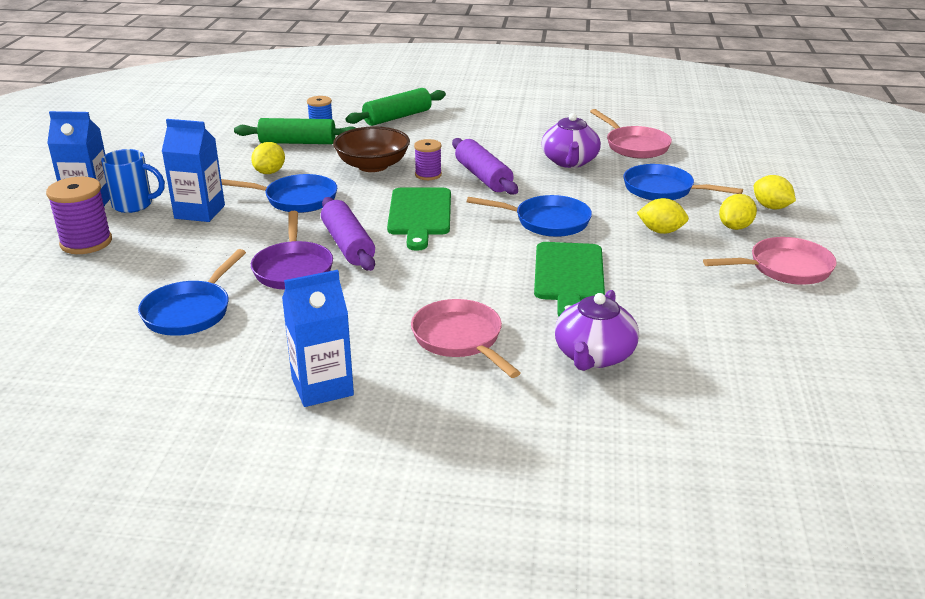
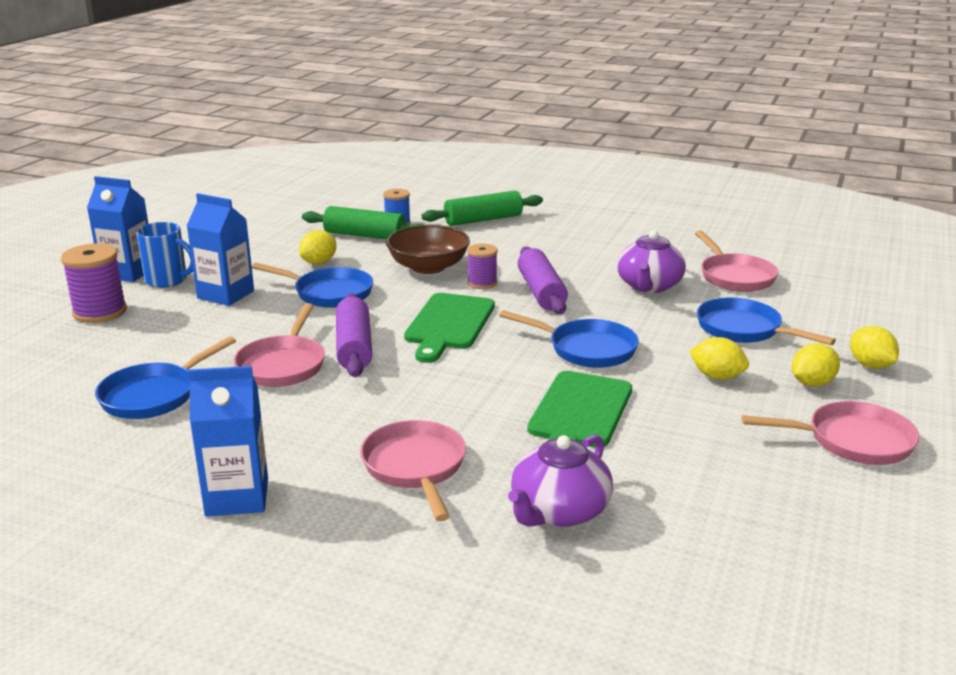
camera: 15 degrees right, 5 degrees down
purple pan [251,211,333,290] -> pink pan [234,303,325,387]

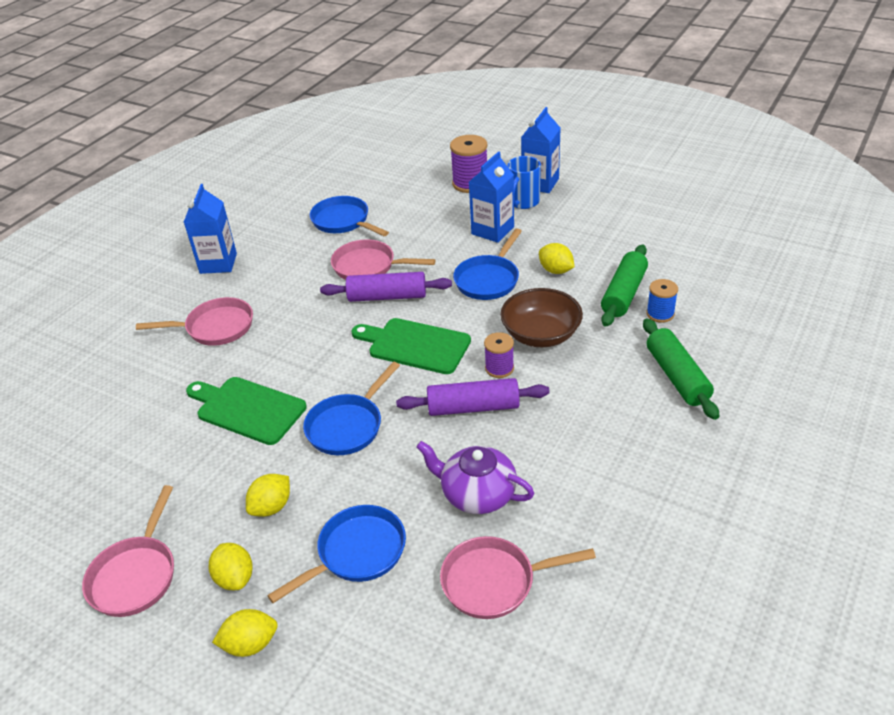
camera: 100 degrees right, 15 degrees up
purple teapot [508,435,613,527] -> none

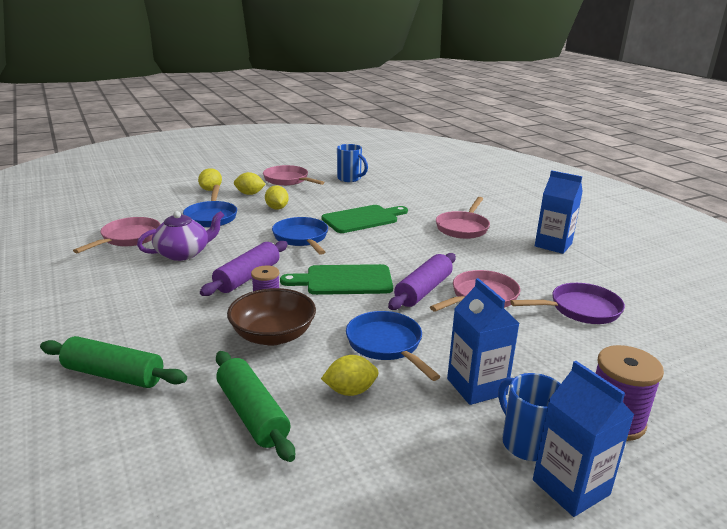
camera: 120 degrees right, 15 degrees down
blue pan [310,196,389,236] -> purple pan [510,283,625,324]
green cutting board [351,318,471,374] -> green cutting board turned 150 degrees counterclockwise [280,264,393,295]
blue spool [647,279,678,323] -> none
none -> blue mug [337,144,368,182]

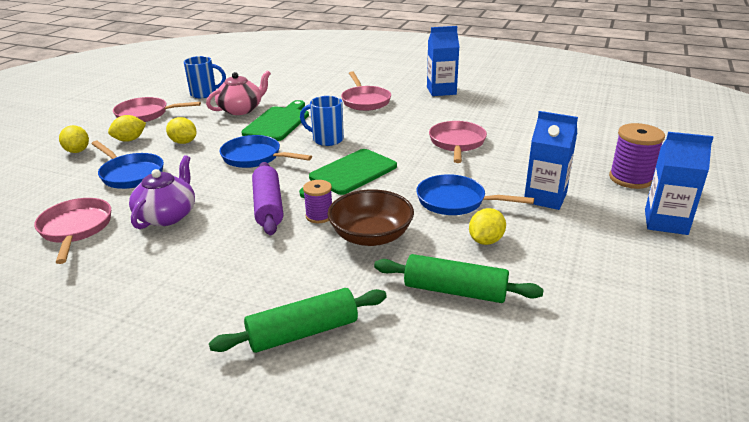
camera: 40 degrees left, 5 degrees up
purple rolling pin [388,253,456,310] -> none
blue mug [498,373,561,461] -> blue mug moved to [300,96,344,146]
purple pan [510,283,625,324] -> none
none -> pink teapot [206,70,271,115]

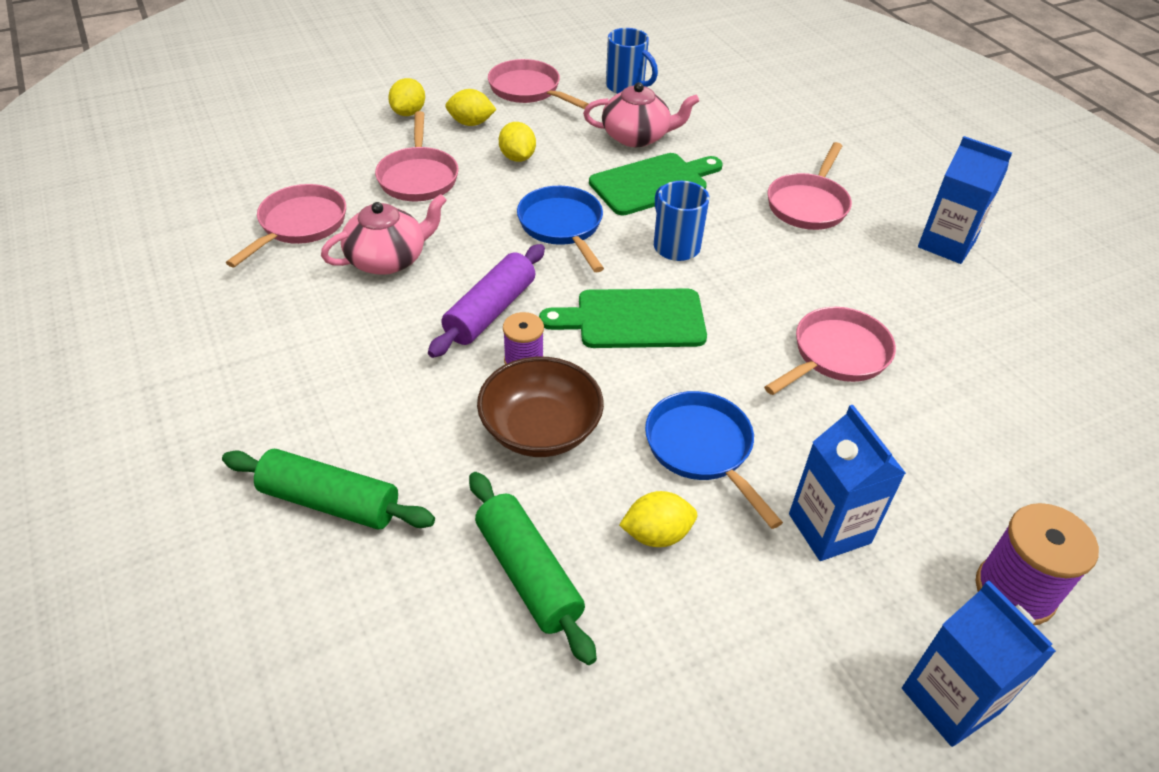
camera: 40 degrees right, 15 degrees up
blue pan [91,141,164,189] -> pink pan [375,111,459,201]
purple teapot [129,155,195,229] -> pink teapot [321,194,447,275]

